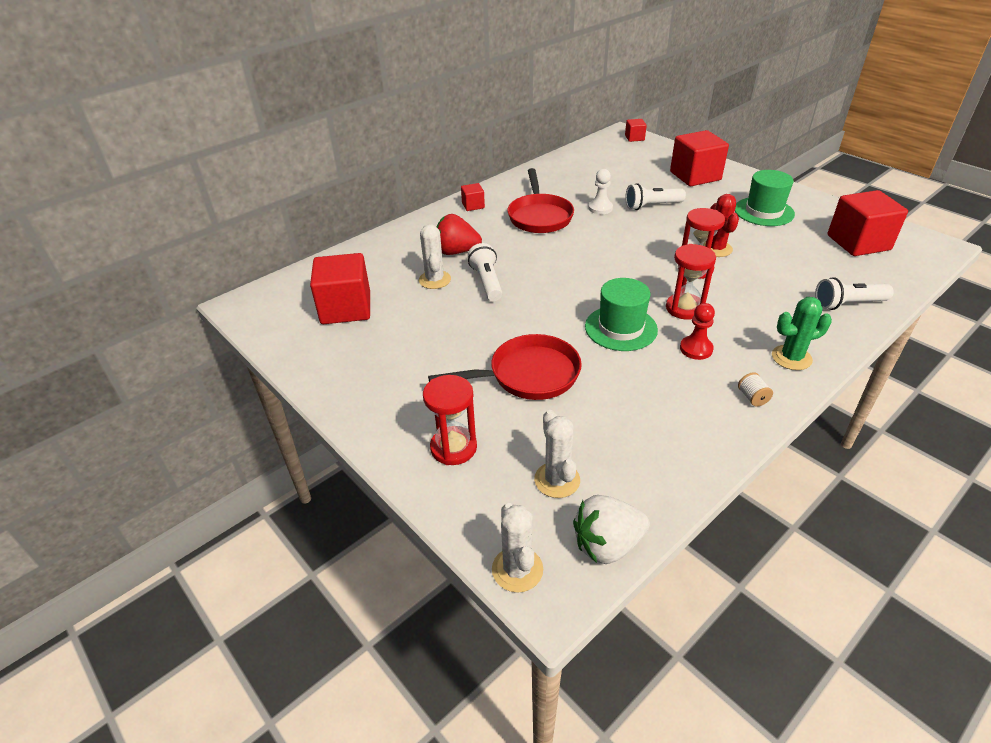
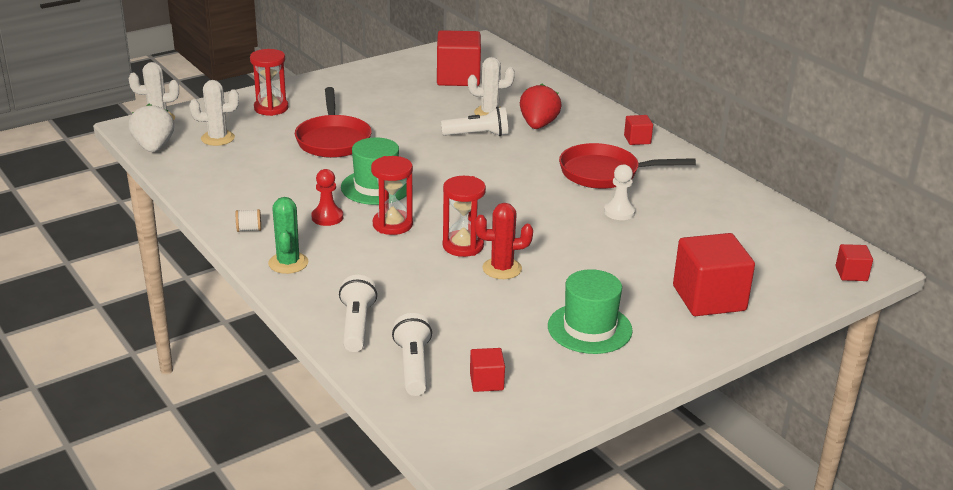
camera: 95 degrees right, 10 degrees down
white flashlight [625,183,686,210] -> white flashlight moved to [392,313,432,396]
red cube [828,190,908,256] -> red cube [470,348,505,392], size x0.48

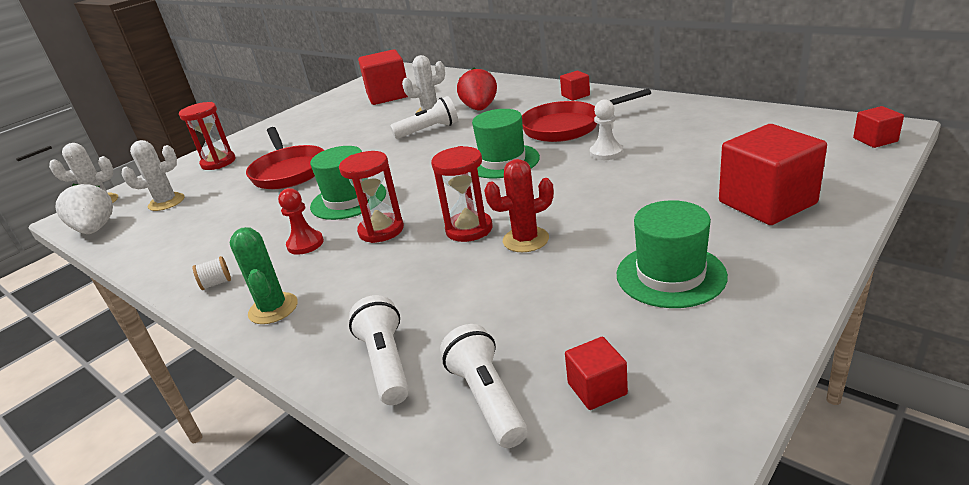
camera: 10 degrees left, 0 degrees up
none -> green hat [472,109,540,178]

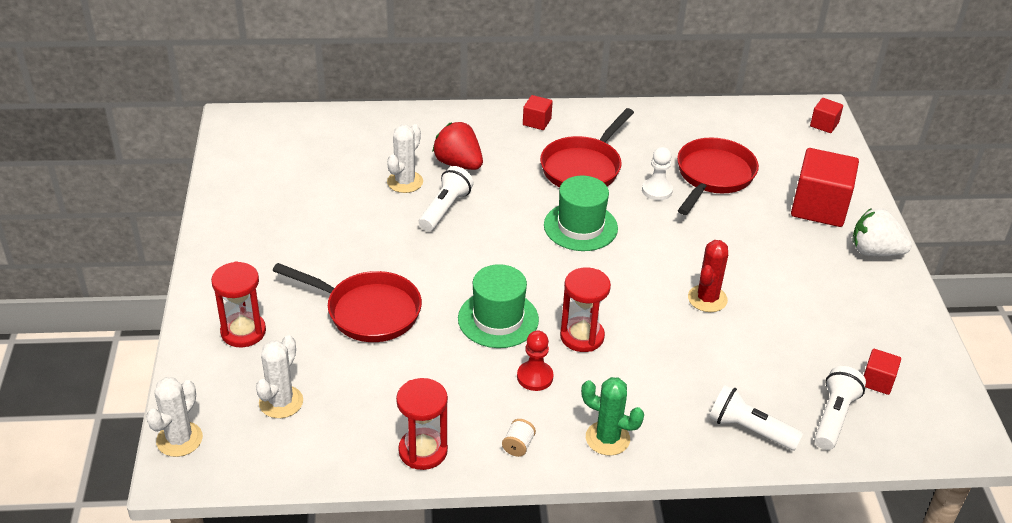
camera: 50 degrees left, 10 degrees up
white strawberry [56,184,113,234] -> white strawberry moved to [852,208,912,256]
red cube [358,49,408,105] -> none
red hourglass [431,146,493,242] -> red hourglass moved to [396,378,448,470]
white flashlight [440,324,528,448] -> white flashlight turned 90 degrees clockwise [814,366,866,450]
green hat [617,200,728,308] -> none
none -> red pan [677,138,759,215]

